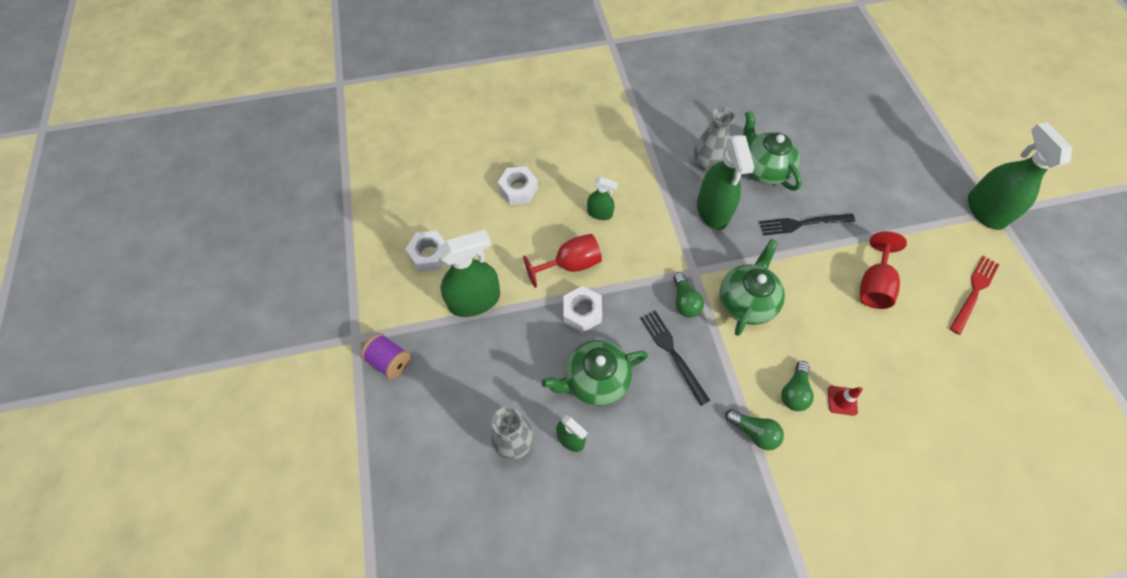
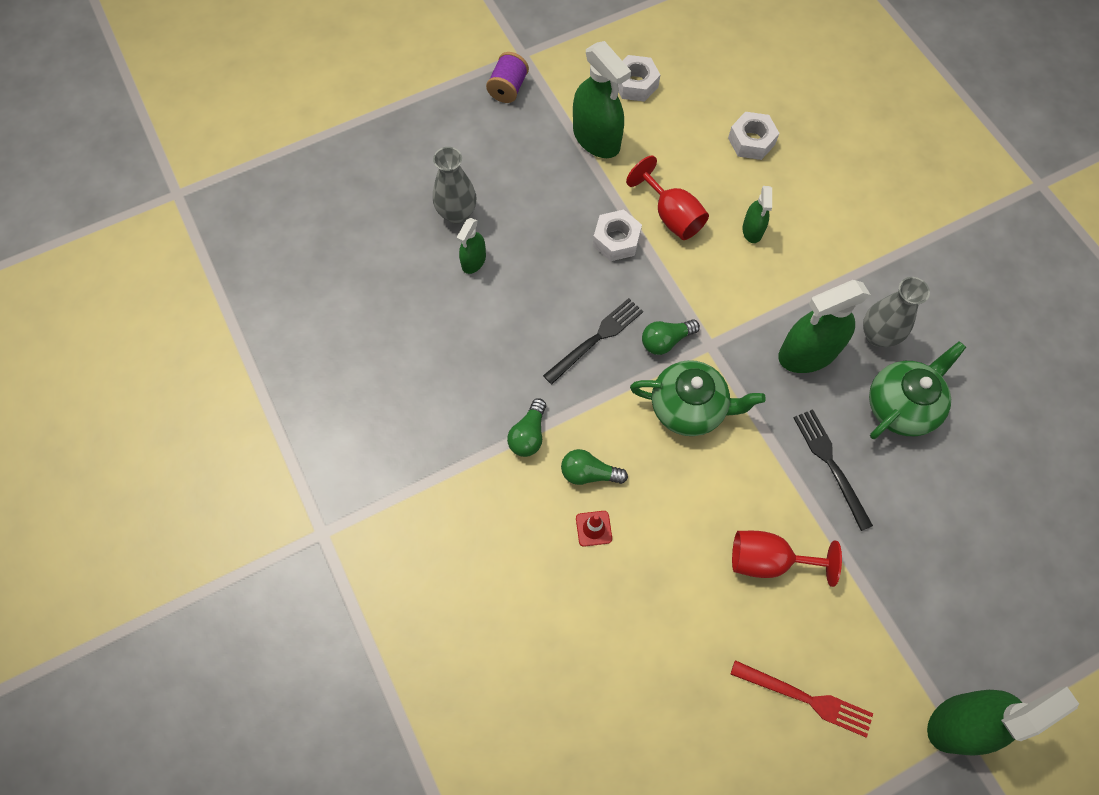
camera: 75 degrees right, 5 degrees up
green teapot [541,340,648,406] -> none

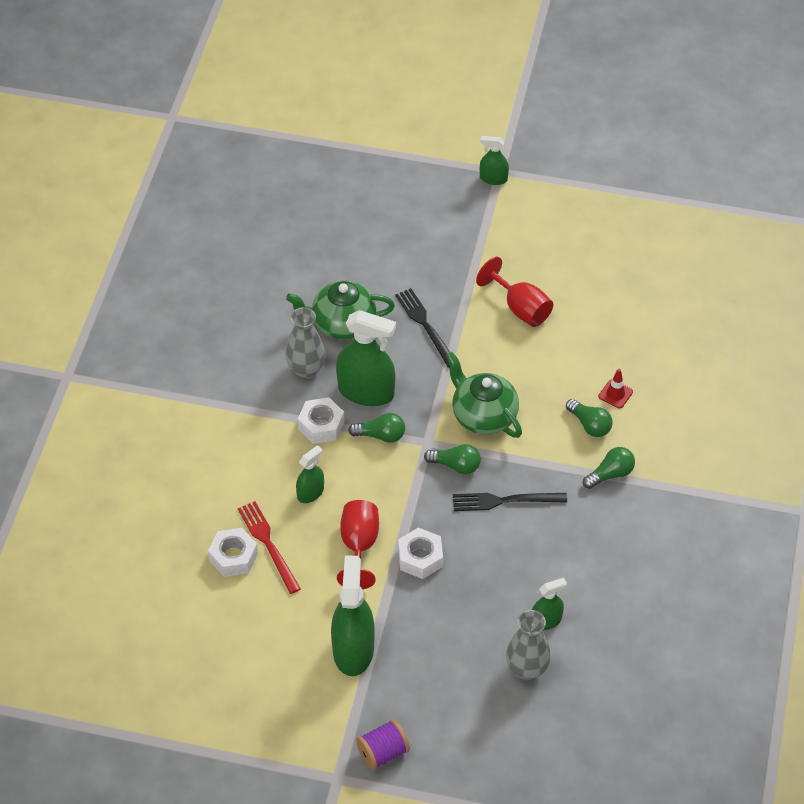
camera: 140 degrees left, 15 degrees down
white nut [618,55,660,102] -> white nut moved to [298,397,345,444]
red fork [730,660,873,738] -> red fork moved to [238,501,301,594]
black fork [793,409,873,531] -> black fork turned 135 degrees clockwise [395,288,450,368]
green spray bottle [927,687,1079,756] -> green spray bottle [480,136,509,185], size x0.53
none -> green light bulb [348,413,405,443]

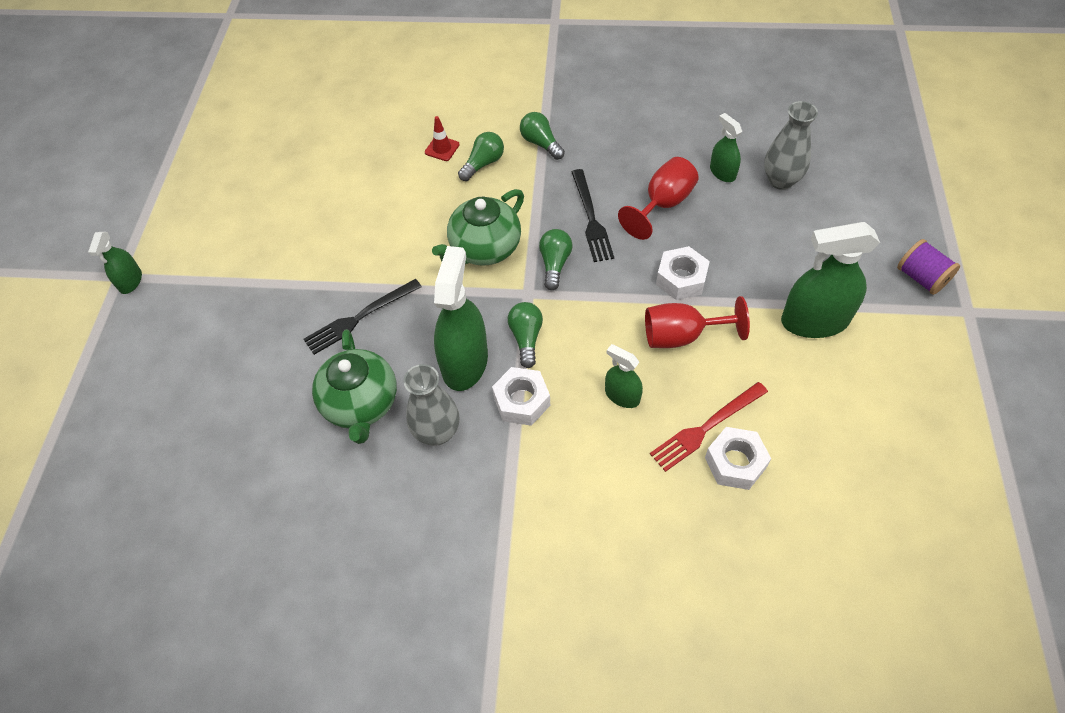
camera: 95 degrees left, 5 degrees up
red goblet [476,257,553,327] -> red goblet moved to [618,157,699,240]

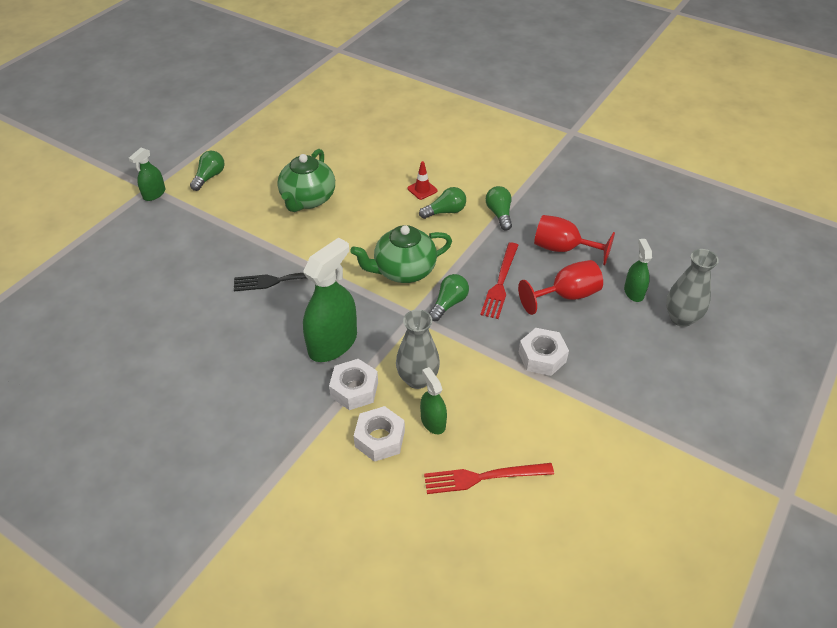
camera: 25 degrees right, 10 degrees down
green teapot [312,329,397,444] -> green teapot moved to [277,149,335,212]
grey vase [404,364,459,446] -> grey vase moved to [396,309,440,389]
green light bulb [508,302,543,368] -> green light bulb moved to [190,151,224,191]
black fork [572,169,614,262] -> red fork [480,242,519,319]
red goblet [645,296,750,348] -> red goblet moved to [534,215,615,265]
white nut [705,427,771,490] -> white nut moved to [354,406,405,462]
green spray bottle [781,222,880,338] -> none
purple spool [897,239,960,295] -> none

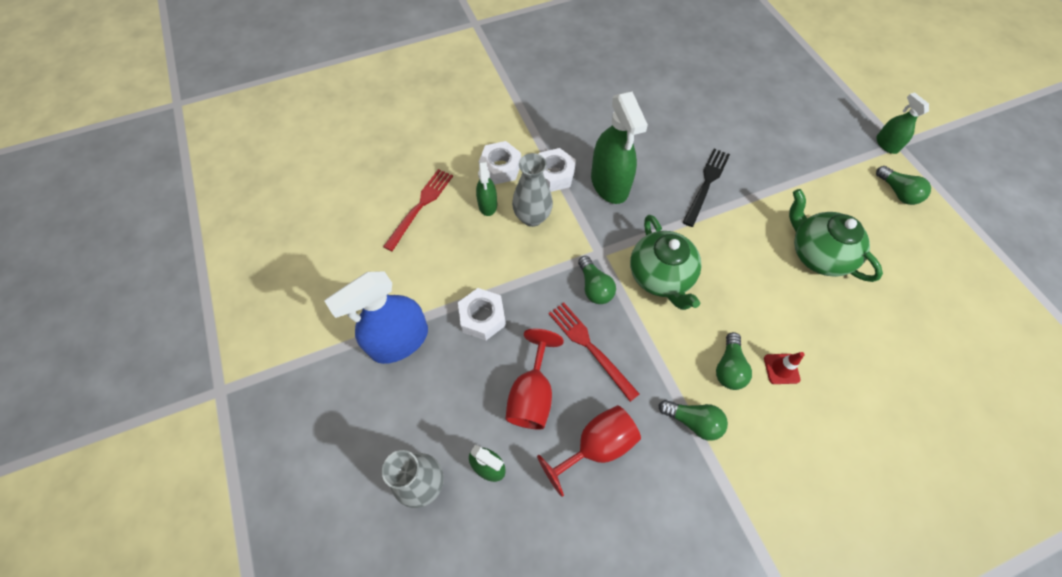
camera: 125 degrees right, 15 degrees up
green teapot [350,225,452,283] -> green teapot turned 150 degrees clockwise [630,215,701,310]
green spray bottle [420,367,447,434] -> green spray bottle turned 75 degrees clockwise [476,162,497,216]
none -> blue spray bottle [325,271,428,364]

